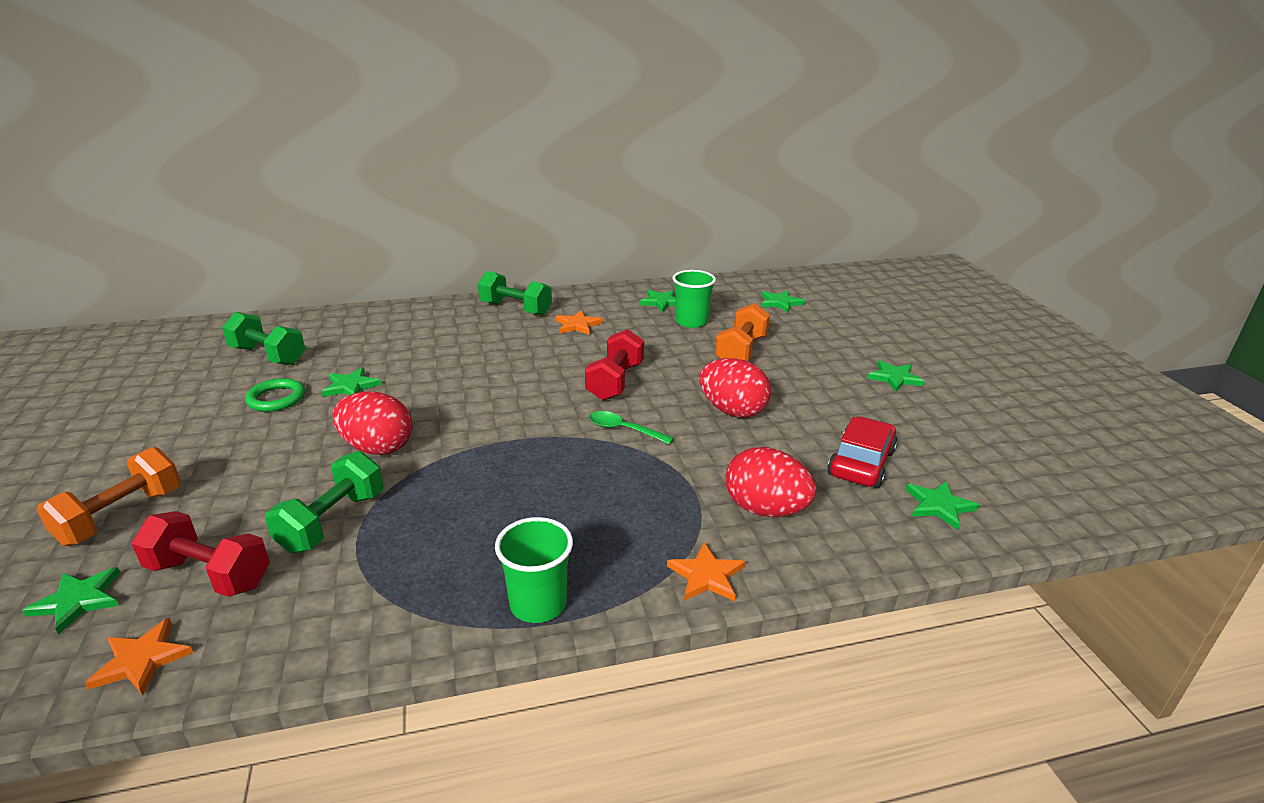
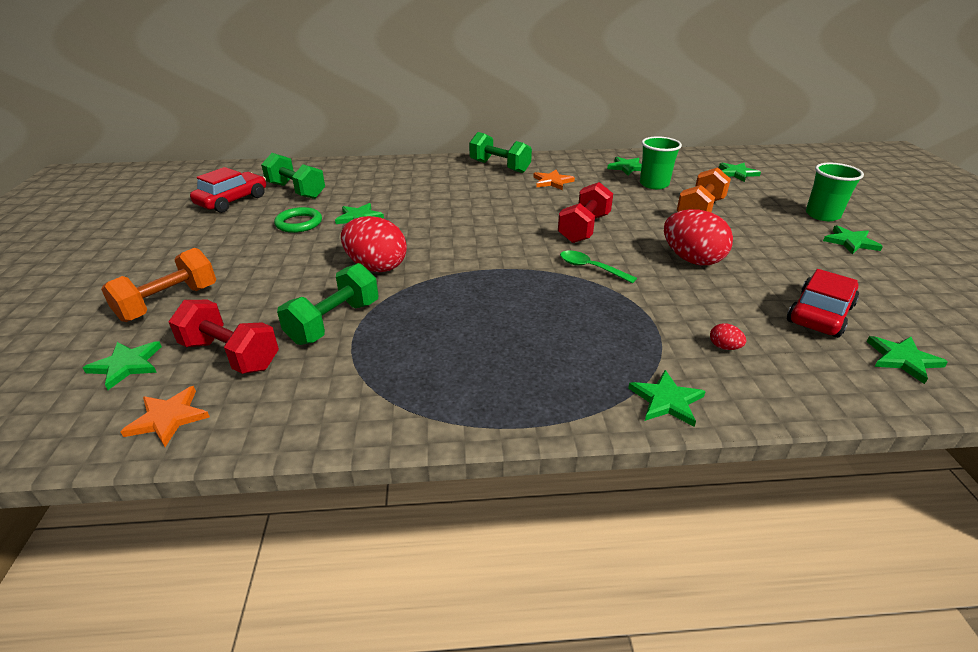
camera: 10 degrees right, 5 degrees up
green cup [495,517,573,623] -> green cup moved to [806,163,864,221]
orange star [667,542,745,601] -> green star [628,370,706,427]
red egg [725,447,816,517] -> red egg [710,323,746,350], size x0.40
none -> red car [190,167,266,213]

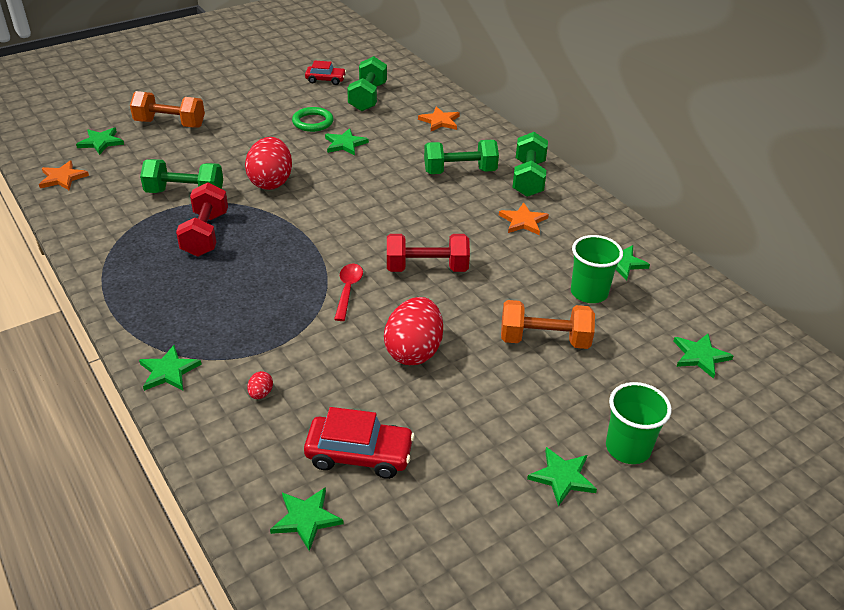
camera: 60 degrees right, 5 degrees up
red dumbbell [169,300,279,374] -> red dumbbell moved to [176,182,228,257]
red car [190,167,266,213] -> red car [305,60,346,85], size x0.63
green spoon [560,251,637,283] -> red spoon [334,264,363,321]
none -> orange star [418,107,460,131]
none -> green dumbbell [424,140,499,174]

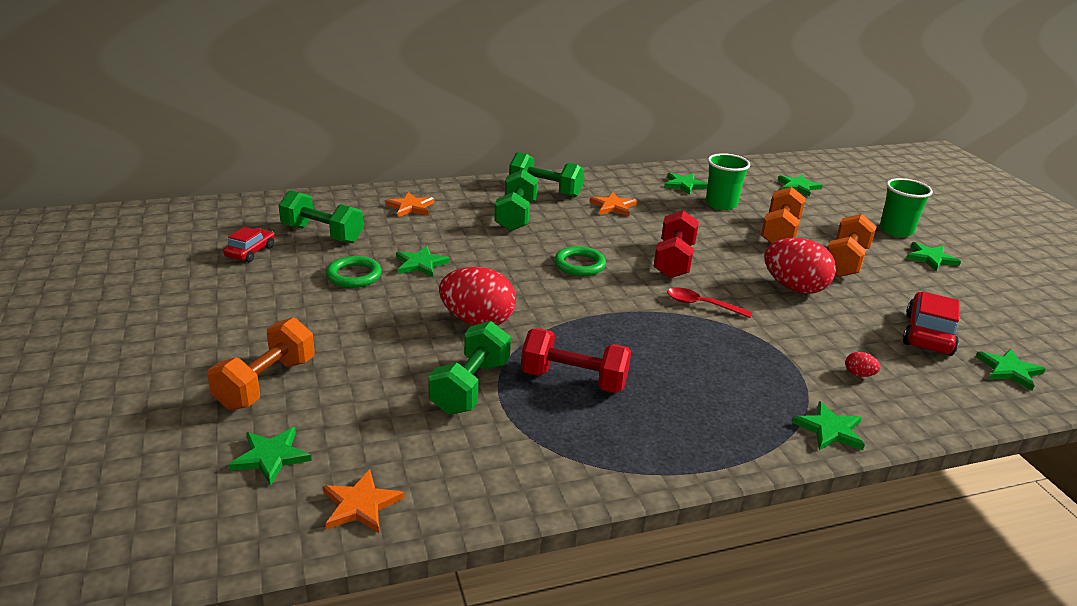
camera: 75 degrees left, 10 degrees down
none -> green ring [554,246,606,276]
none -> orange dumbbell [827,214,877,277]

